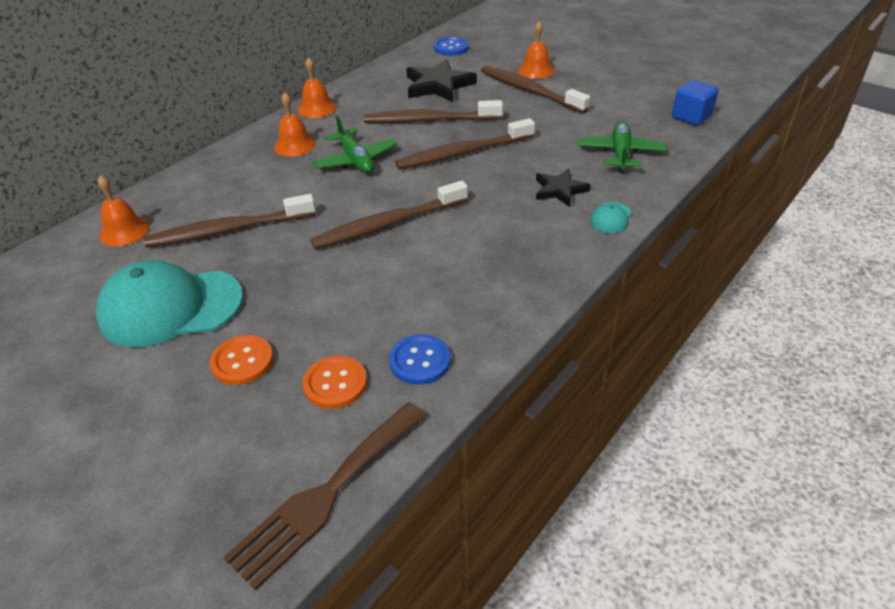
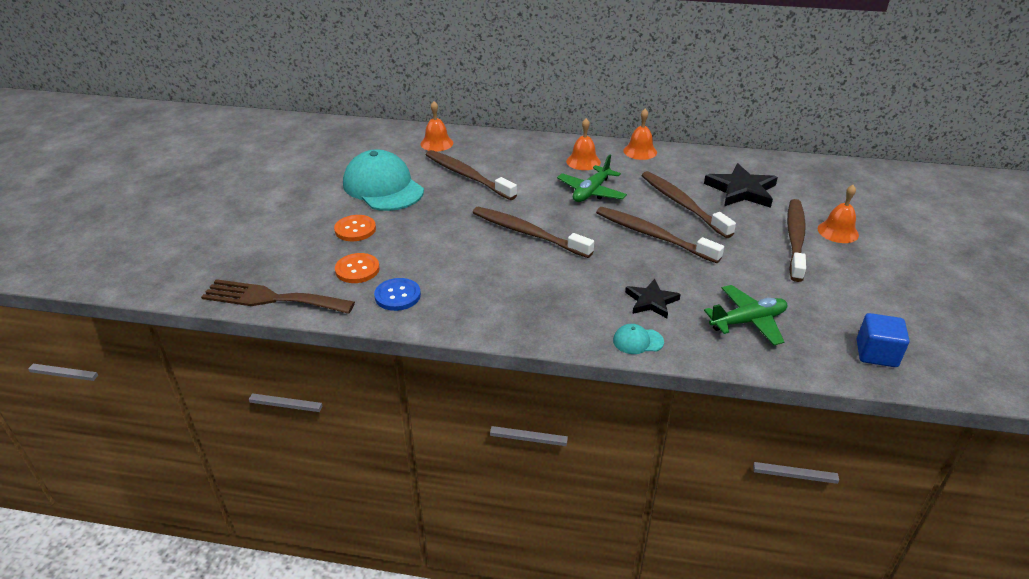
camera: 60 degrees right, 5 degrees down
blue button [434,37,469,56] -> none

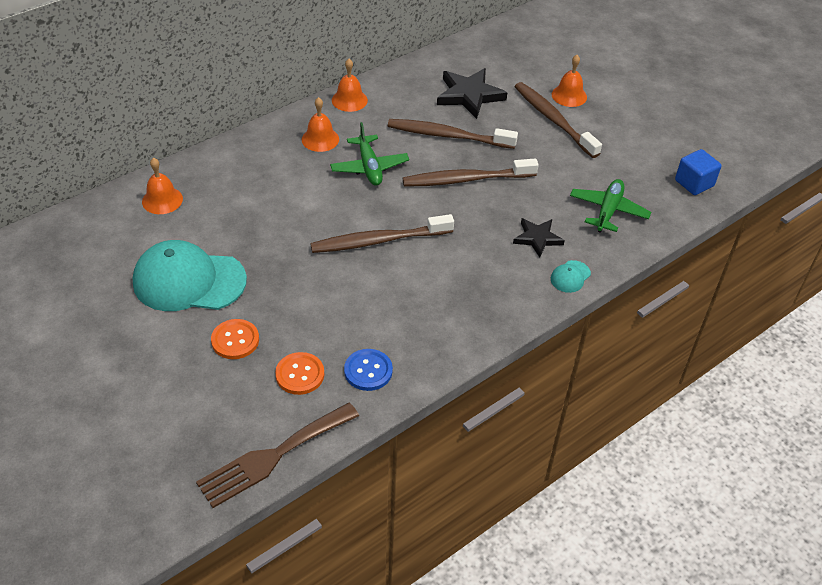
camera: 50 degrees left, 10 degrees up
brown toothbrush [426,150,517,200] -> none

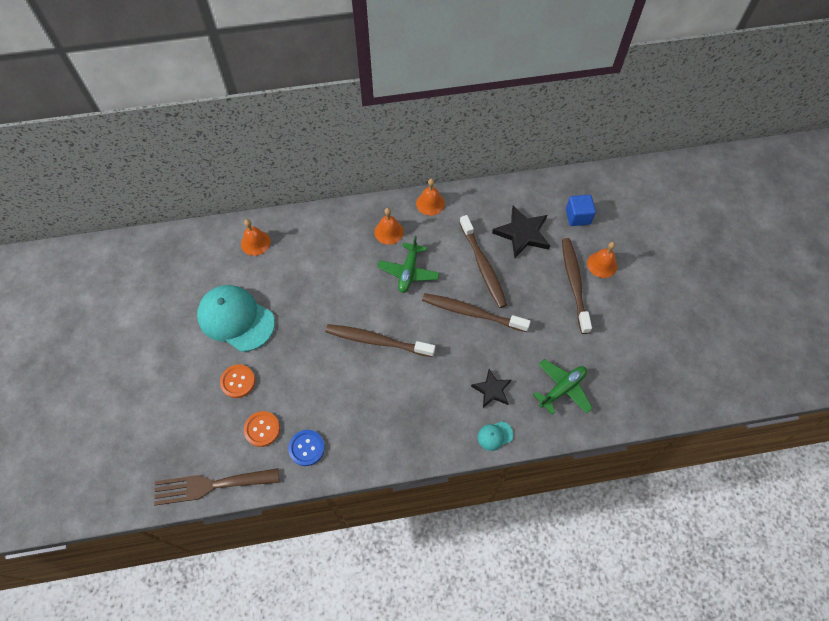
camera: 30 degrees right, 15 degrees up
brown toothbrush [388,119,518,149] -> brown toothbrush turned 150 degrees counterclockwise [460,215,507,308]
blue cube [675,149,722,195] -> blue cube moved to [566,195,596,226]

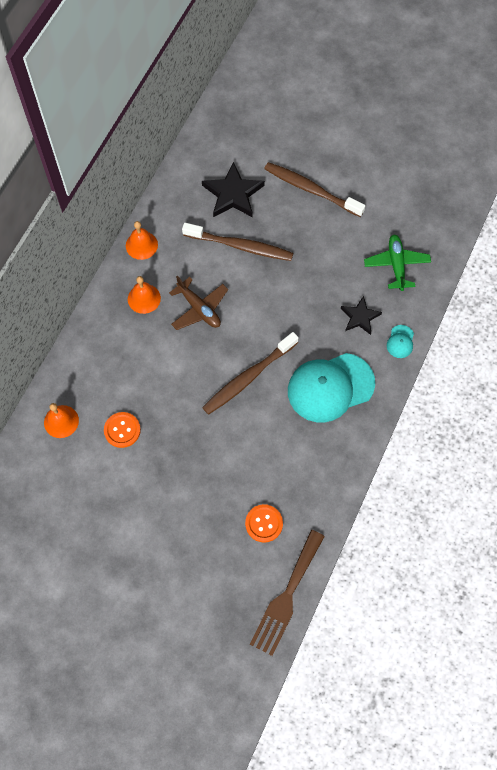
camera: 55 degrees left, 5 degrees up
turquoise cap [197,285,275,352] -> turquoise cap moved to [288,353,375,422]
orange button [220,364,255,398] -> orange button moved to [104,412,141,448]
blue button [288,430,325,466] -> none
green plane [377,236,440,293] -> brown plane [169,276,228,330]
brown toothbrush [422,293,531,332] -> none
blue cube [566,195,596,226] -> none
orange bell [587,242,617,278] -> none

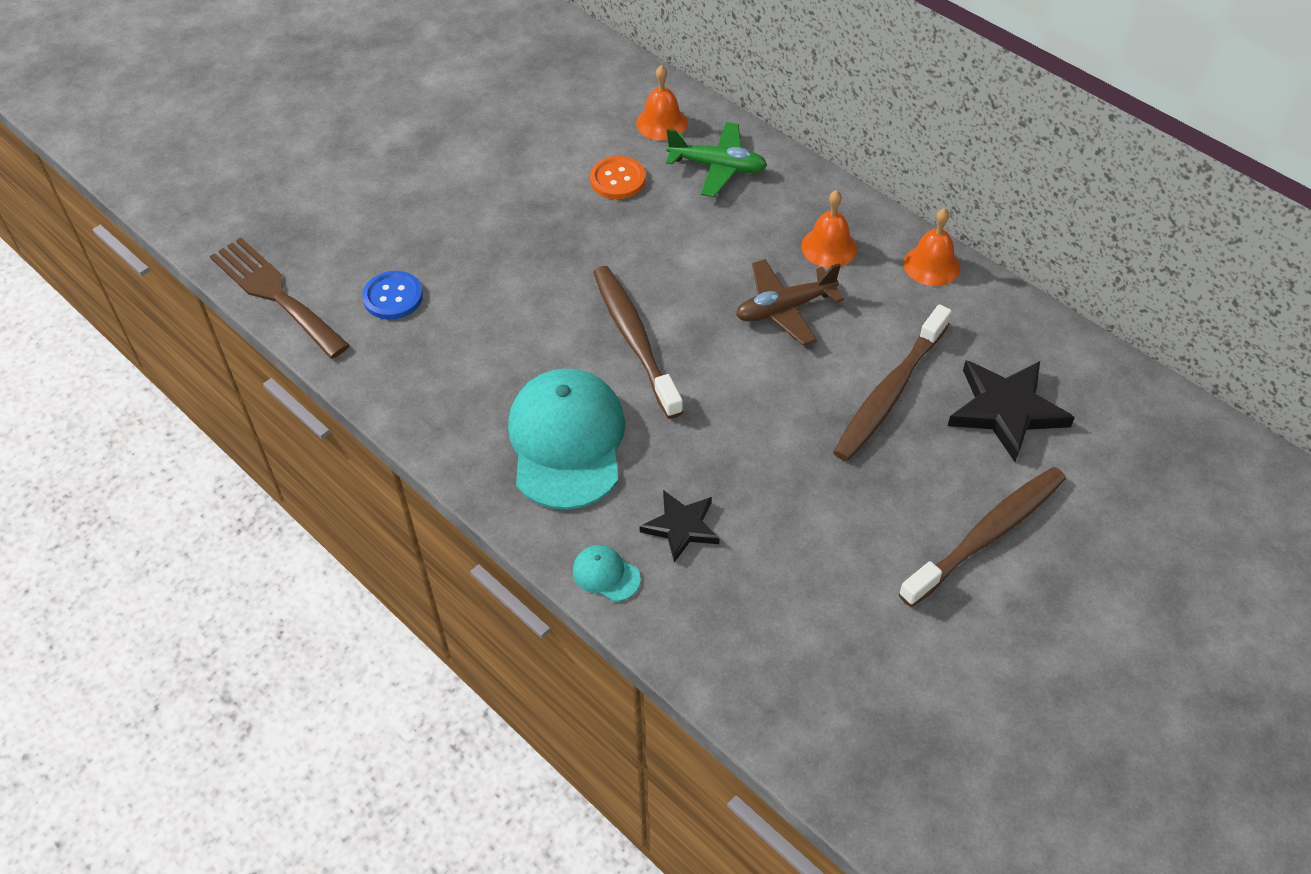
camera: 110 degrees right, 15 degrees down
orange button [245,504,283,542] -> blue button [362,271,423,320]
green plane [364,235,431,291] -> green plane moved to [666,122,767,197]

